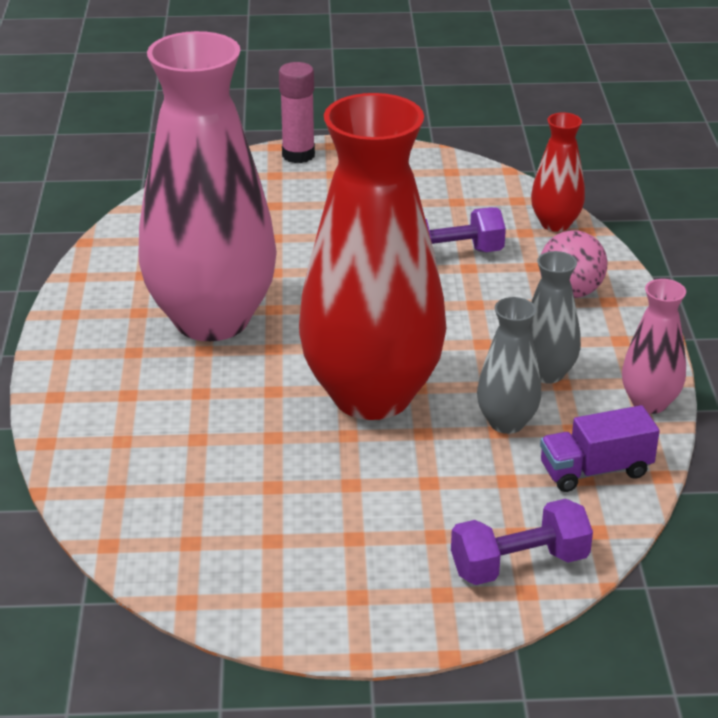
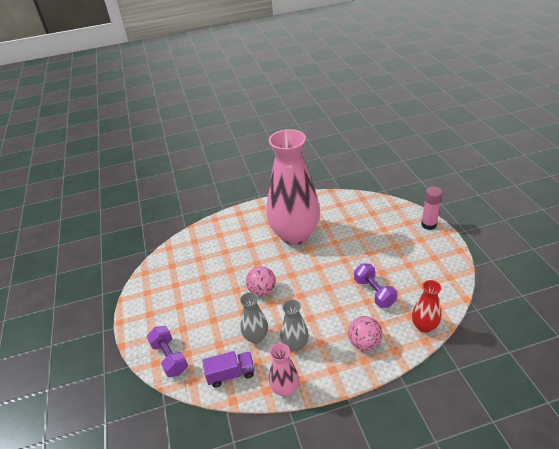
camera: 80 degrees right, 5 degrees up
red vase [299,93,446,420] -> pink ball [246,266,276,296]
purple truck [540,405,660,492] -> purple truck turned 105 degrees clockwise [202,351,254,388]

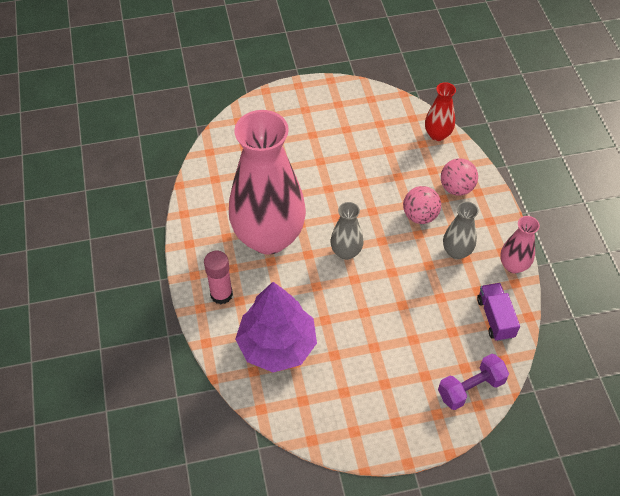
camera: 90 degrees left, 15 degrees up
grey vase [240,292,268,344] -> grey vase moved to [330,202,364,260]
pink ball [246,266,276,296] -> pink ball moved to [403,186,441,224]
purple dumbbell [354,263,397,308] -> none
pink glue stick [421,186,443,230] -> pink glue stick moved to [204,251,233,304]
none -> purple tree [235,282,317,373]

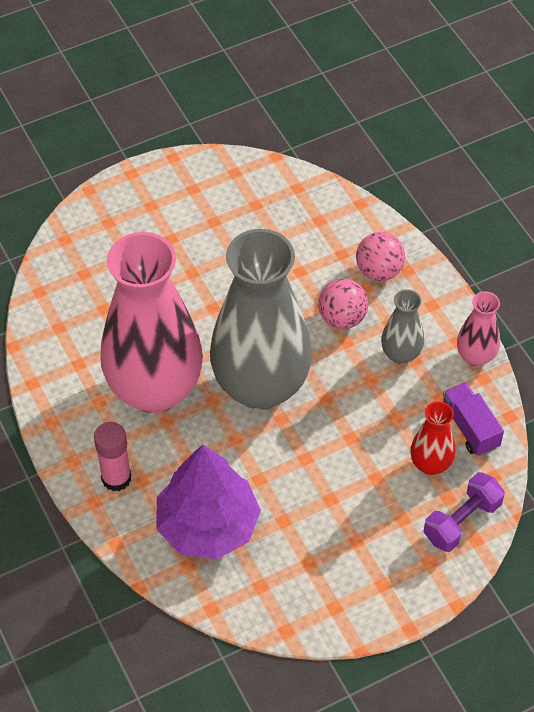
camera: 15 degrees left, 0 degrees up
grey vase [330,202,364,260] -> grey vase [210,229,312,410], size x2.30
red vase [425,82,456,141] -> red vase moved to [410,401,455,475]

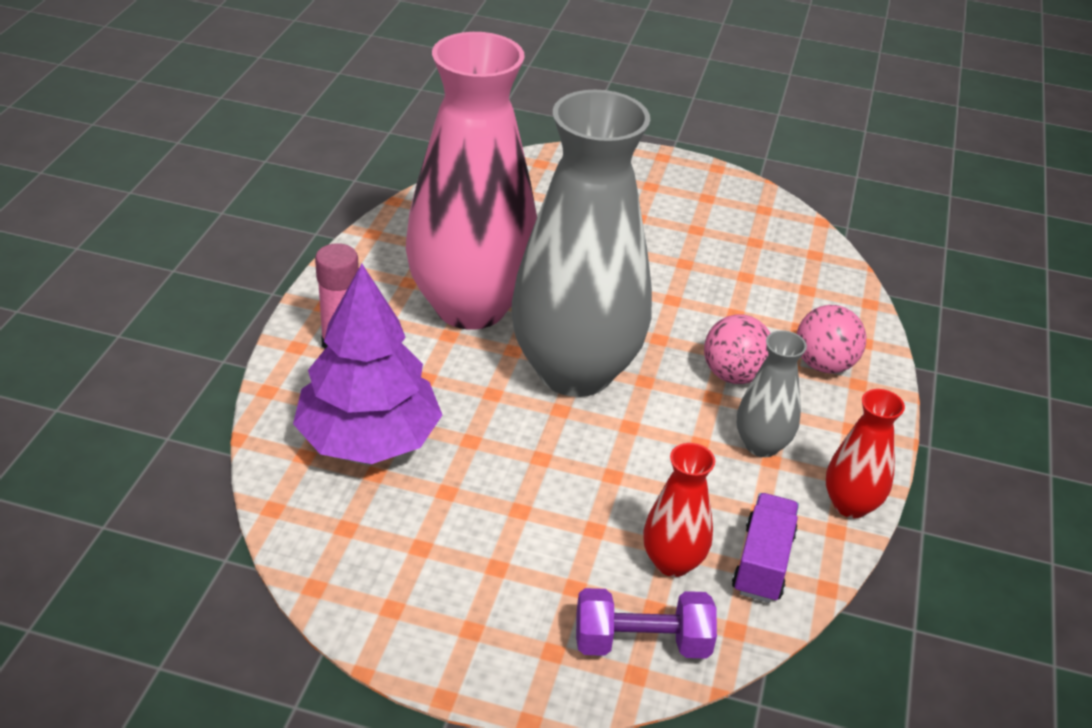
camera: 40 degrees right, 15 degrees down
pink vase [457,291,500,366] -> red vase [826,389,905,518]

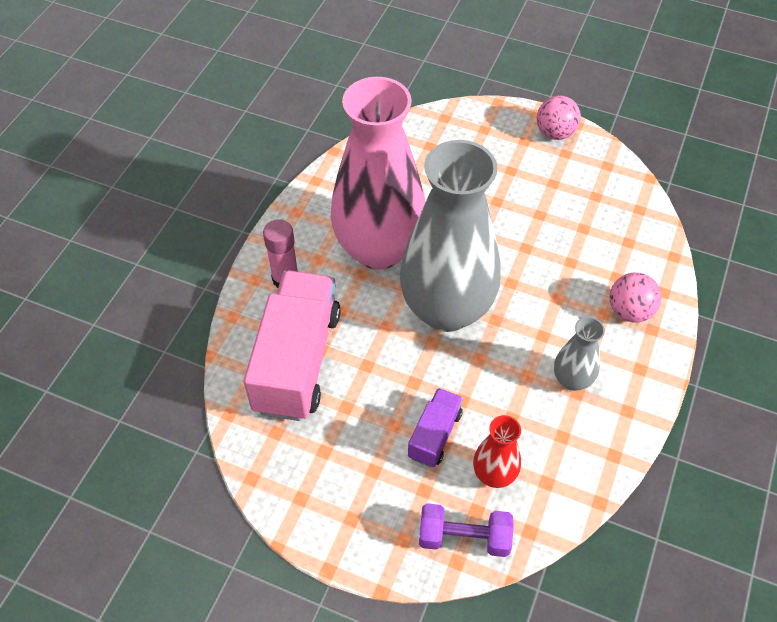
camera: 10 degrees right, 15 degrees up
purple tree [293,264,442,464] -> pink truck [244,270,341,421]
pink ball [704,314,770,384] -> pink ball moved to [537,95,581,140]
purple truck [732,493,799,603] -> purple truck moved to [408,388,463,467]
red vase [826,389,905,518] -> none

